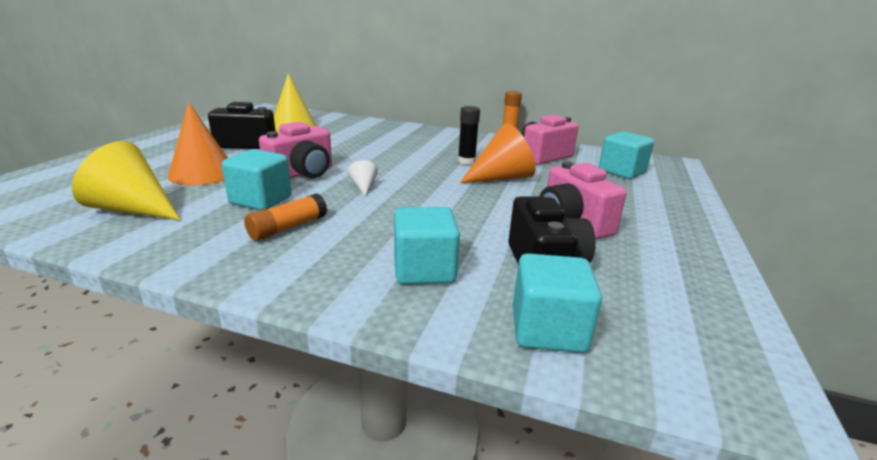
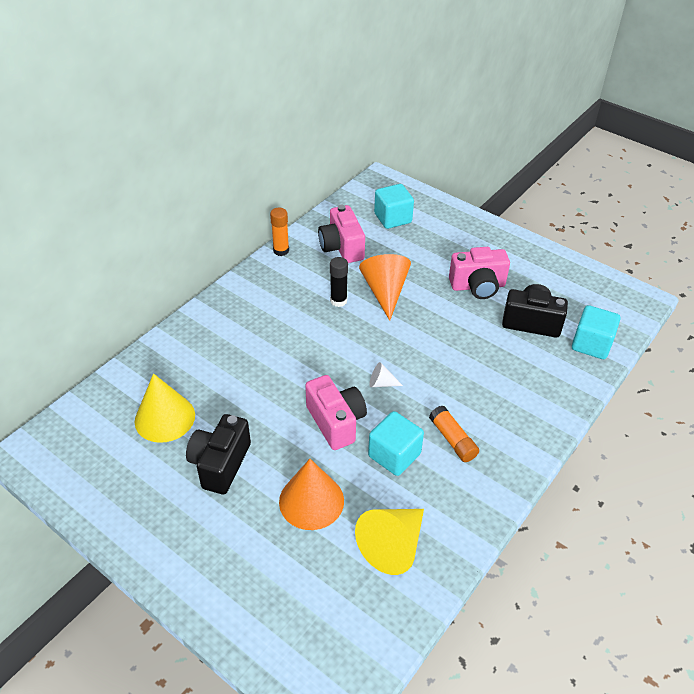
camera: 70 degrees left, 20 degrees up
turquoise cube [394,207,460,285] -> none

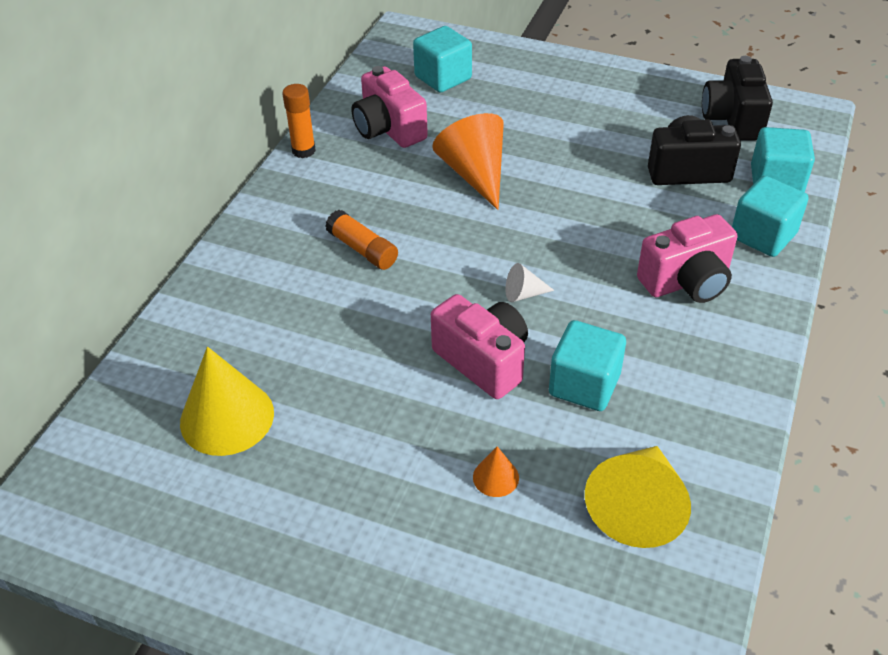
camera: 15 degrees left, 0 degrees up
black camera [186,414,251,494] -> black camera moved to [702,56,773,141]
orange cone [279,459,344,530] -> orange cone [473,447,519,497], size x0.47
black glue stick [330,257,348,307] -> none
orange glue stick [429,406,479,462] -> orange glue stick moved to [325,210,398,270]
pink camera [449,247,510,299] -> pink camera moved to [637,214,738,303]
none -> turquoise cube [732,176,809,257]

